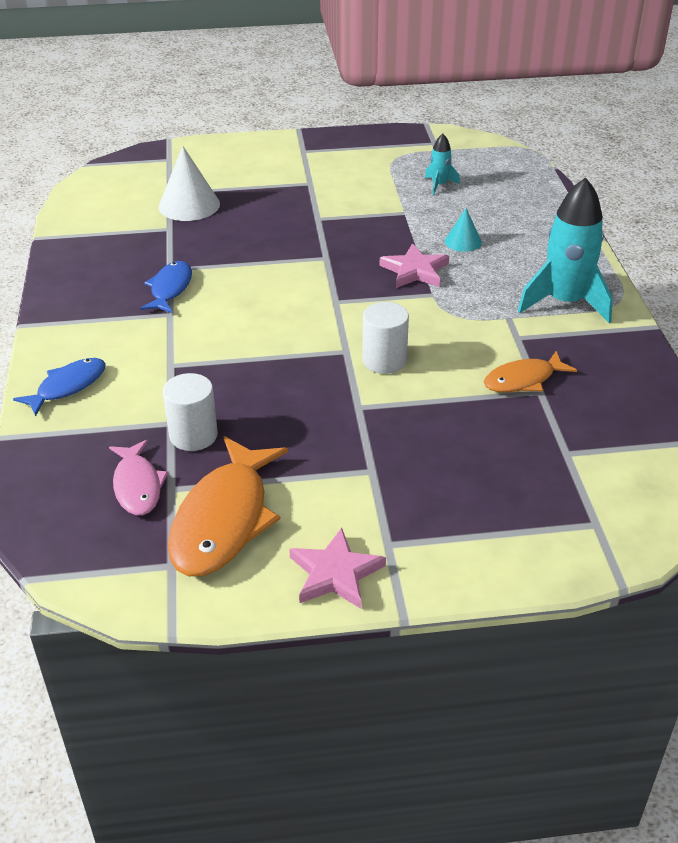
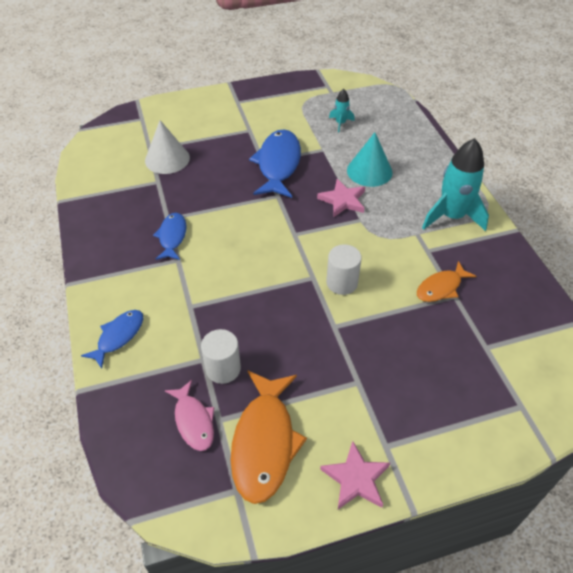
camera: 10 degrees left, 10 degrees up
turquoise cone [445,208,482,252] -> turquoise cone [347,132,393,187], size x1.76
none -> blue fish [249,129,301,198]

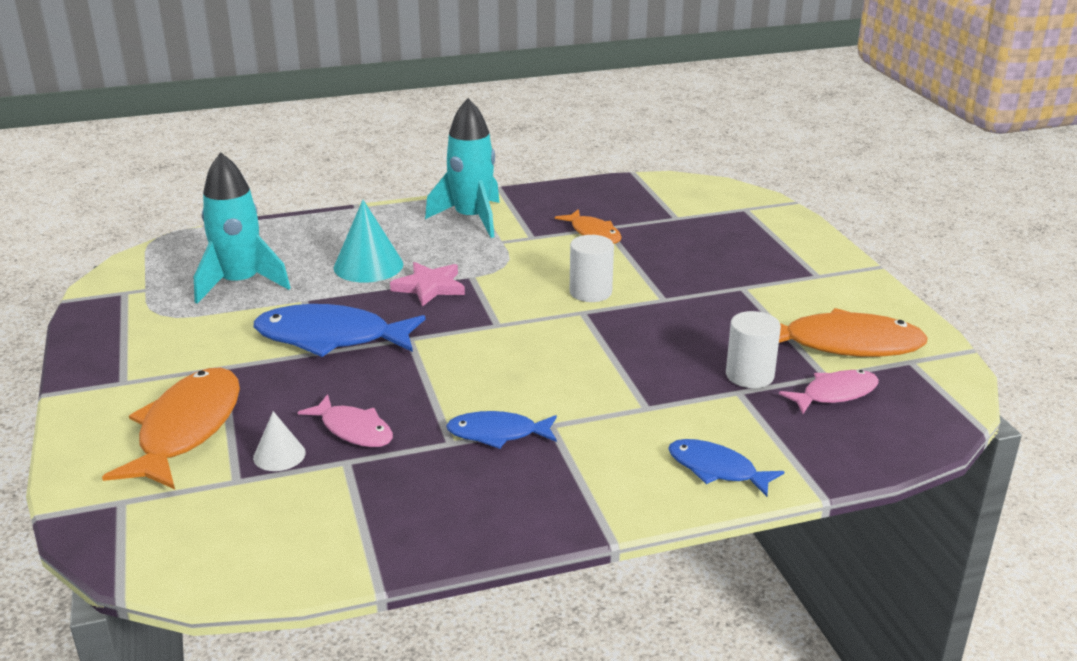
camera: 90 degrees left, 20 degrees down
white cone [145,120,190,174] -> white cone [253,411,306,471], size x0.57
pink star [320,441,390,509] -> none
turquoise rocket [329,89,355,132] -> turquoise rocket [194,152,291,304], size x2.10
none -> orange fish [102,367,240,489]
none -> pink fish [298,394,393,447]

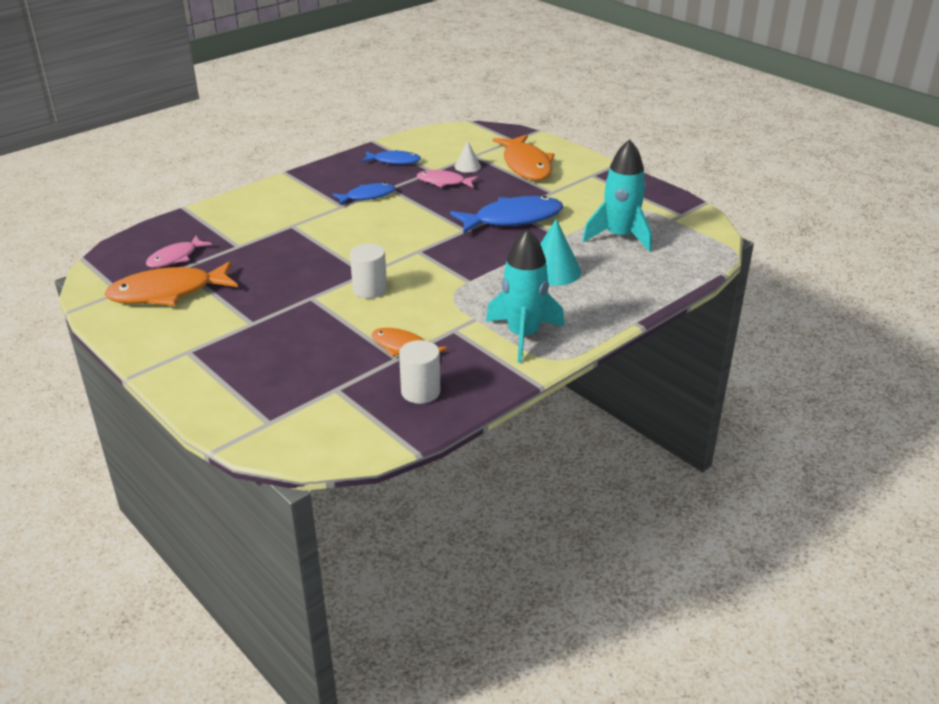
camera: 155 degrees right, 5 degrees up
pink star [390,262,465,307] -> none
blue fish [668,439,785,497] -> blue fish moved to [361,150,421,165]
white cylinder [726,311,781,388] -> white cylinder moved to [399,340,440,404]

